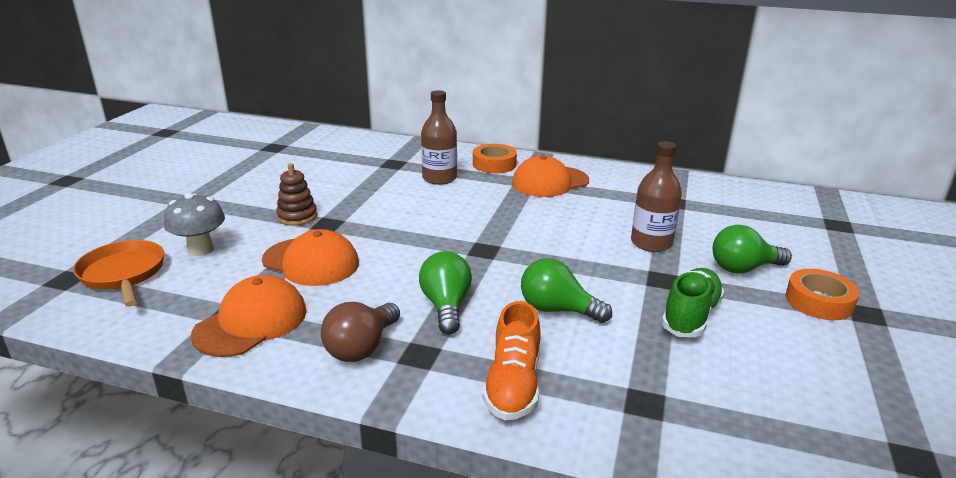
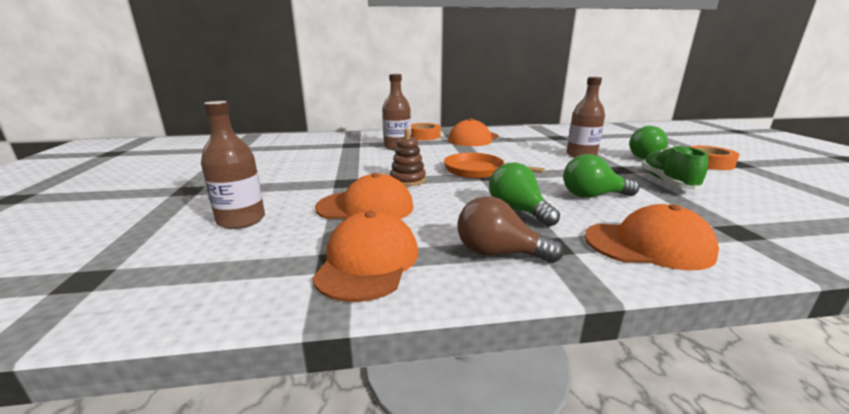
camera: 25 degrees left, 5 degrees down
orange pan [73,240,164,307] -> orange pan moved to [444,153,545,178]
grey mushroom [164,193,225,256] -> brown bottle [201,101,265,229]
brown stacking toy [276,163,317,225] -> brown stacking toy moved to [390,128,426,186]
brown light bulb [321,302,400,362] -> brown light bulb turned 105 degrees clockwise [458,196,563,263]
orange shoe [483,301,541,420] -> orange cap [585,204,719,271]

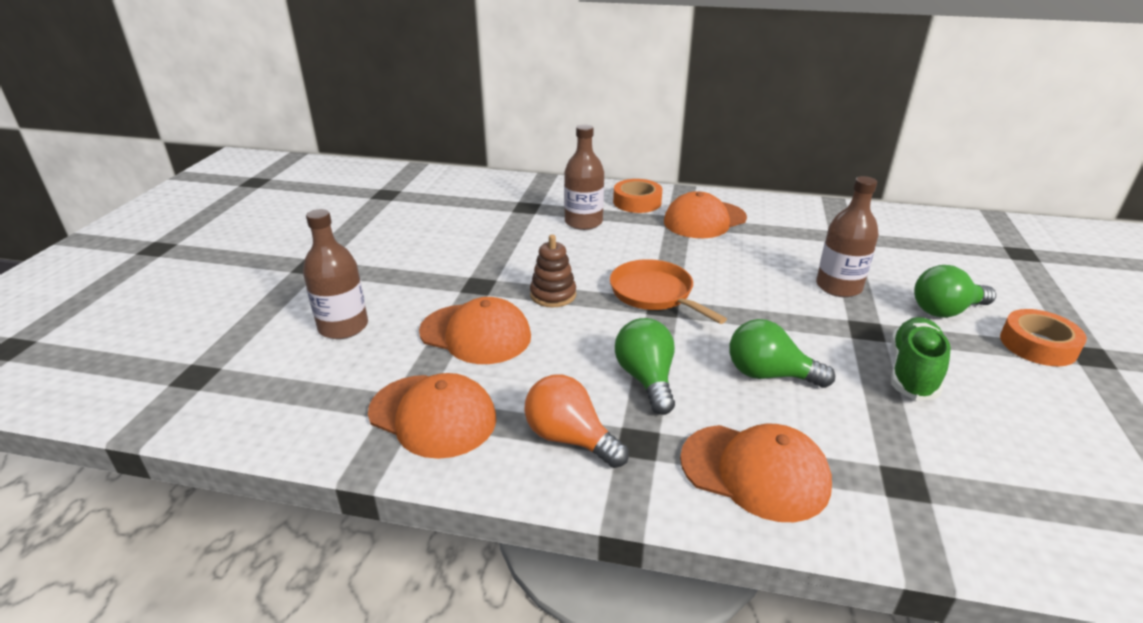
camera: 20 degrees right, 10 degrees up
orange cap [312,210,418,302] -> orange cap turned 90 degrees clockwise [368,373,496,459]
brown light bulb [458,196,563,263] -> orange light bulb [524,374,629,468]

